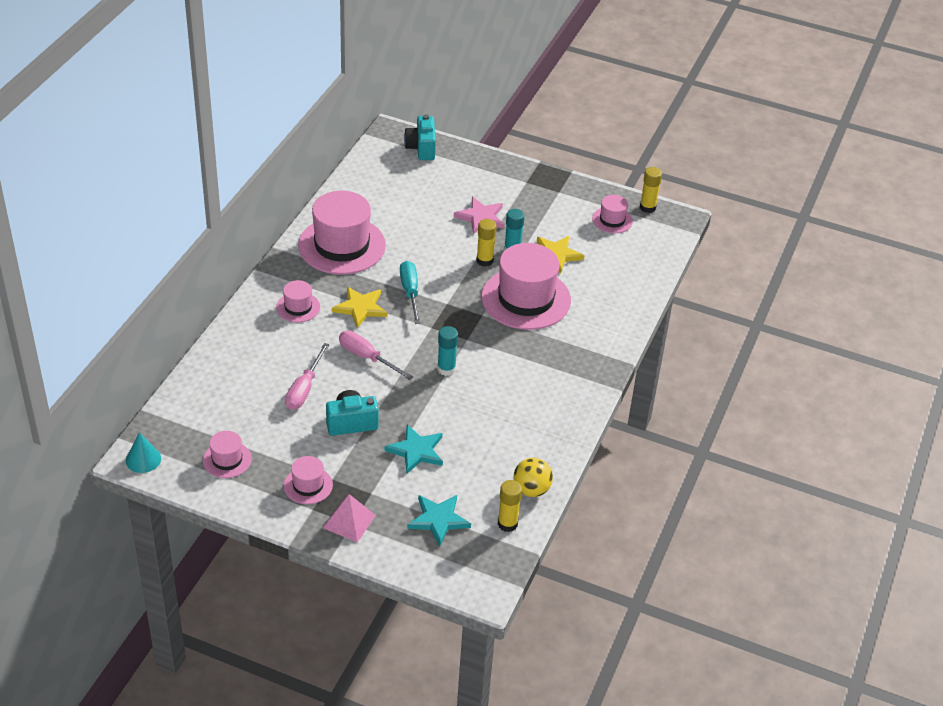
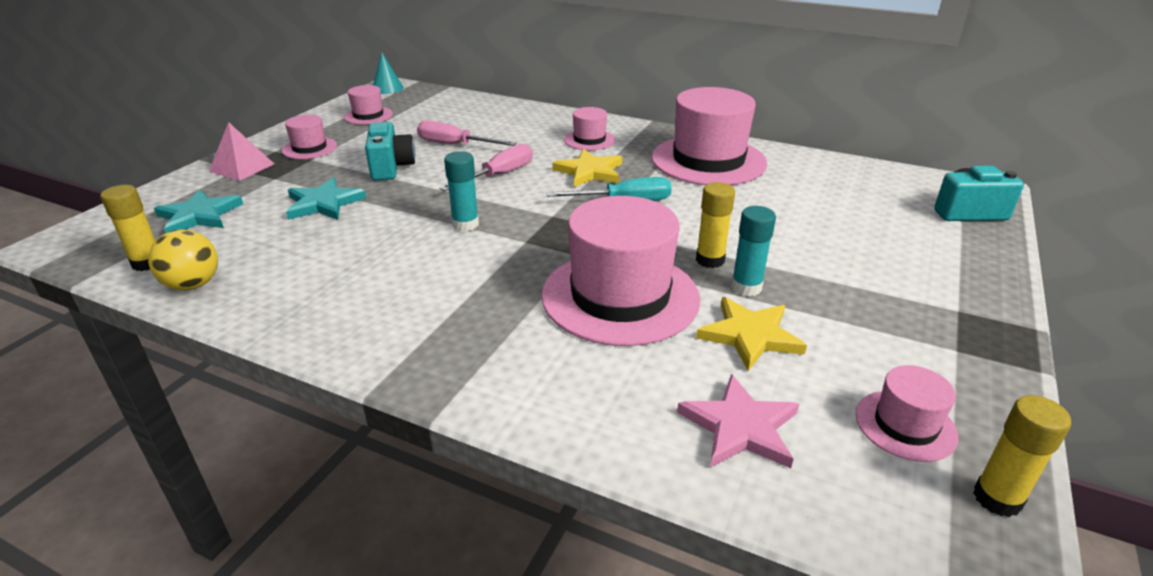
camera: 95 degrees right, 10 degrees down
pink star [454,197,504,234] -> pink star moved to [677,374,799,468]

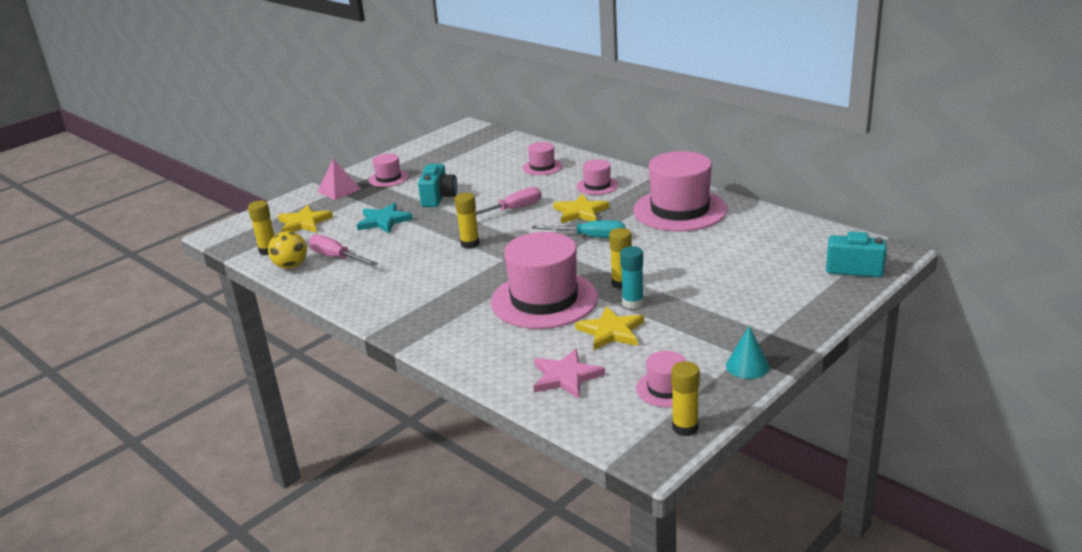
camera: 20 degrees right, 5 degrees down
turquoise star [154,189,243,233] -> yellow star [278,205,333,232]
pink hat [344,85,393,125] -> pink hat moved to [523,142,562,175]
turquoise cone [373,53,404,94] -> turquoise cone moved to [726,326,769,379]
pink screwdriver [417,120,516,146] -> pink screwdriver moved to [309,234,378,266]
turquoise glue stick [444,151,479,231] -> yellow glue stick [455,193,480,249]

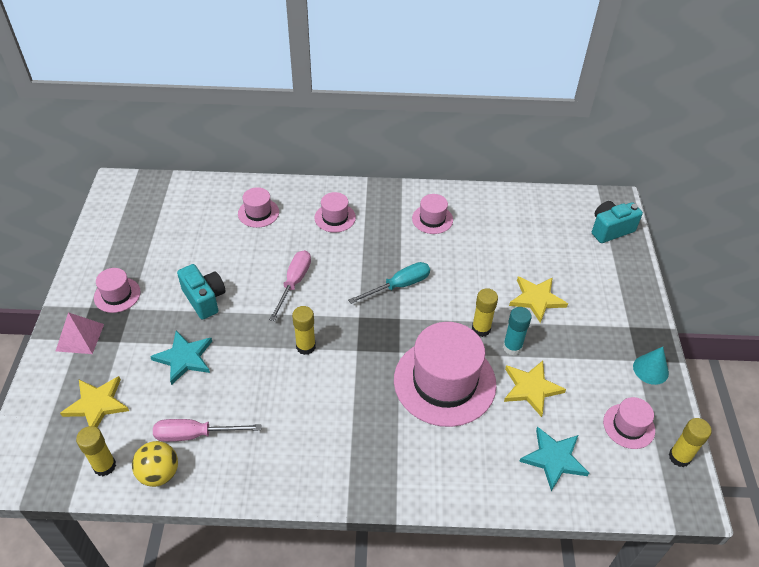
camera: 45 degrees left, 20 degrees up
pink star [533,349,605,399] -> turquoise star [519,427,589,491]
yellow star [553,194,609,223] -> yellow star moved to [509,276,568,323]
pink hat [633,151,727,231] -> pink hat [412,194,453,234], size x0.48

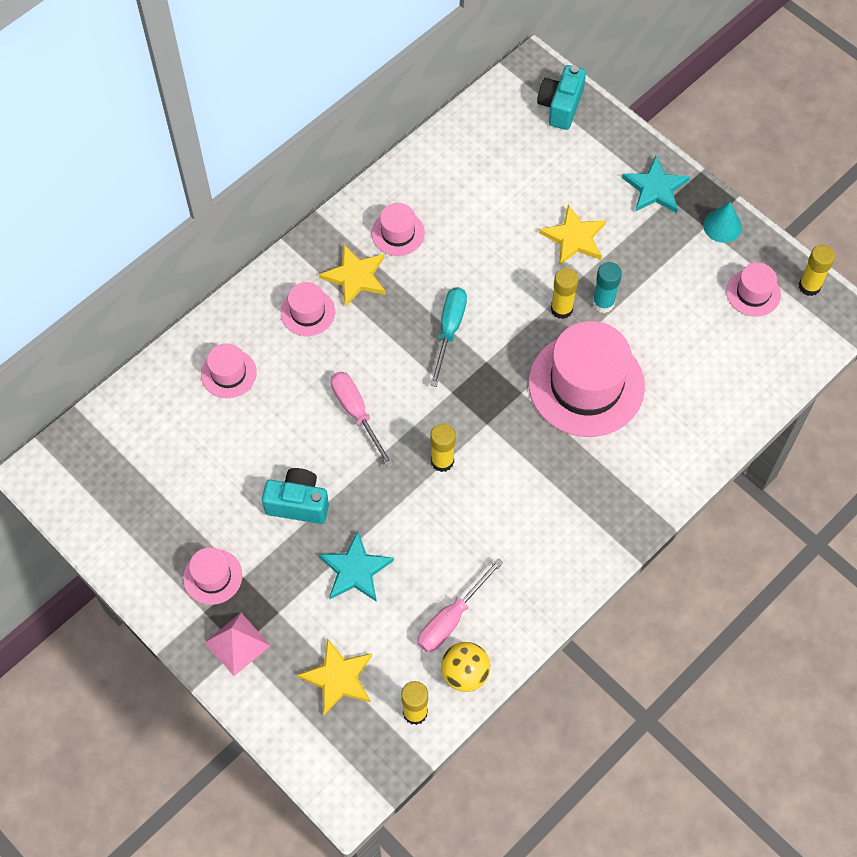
camera: 45 degrees left, 15 degrees up
yellow star [504,361,566,417] -> yellow star moved to [319,244,385,307]
turquoise star [519,427,589,491] -> turquoise star moved to [622,156,690,213]

